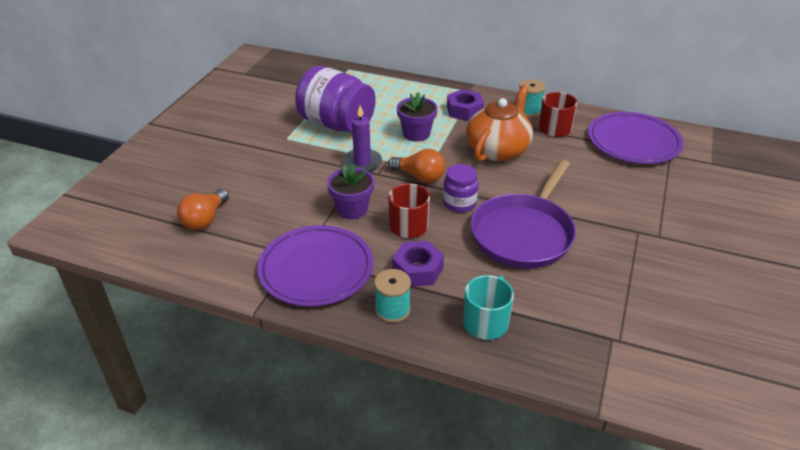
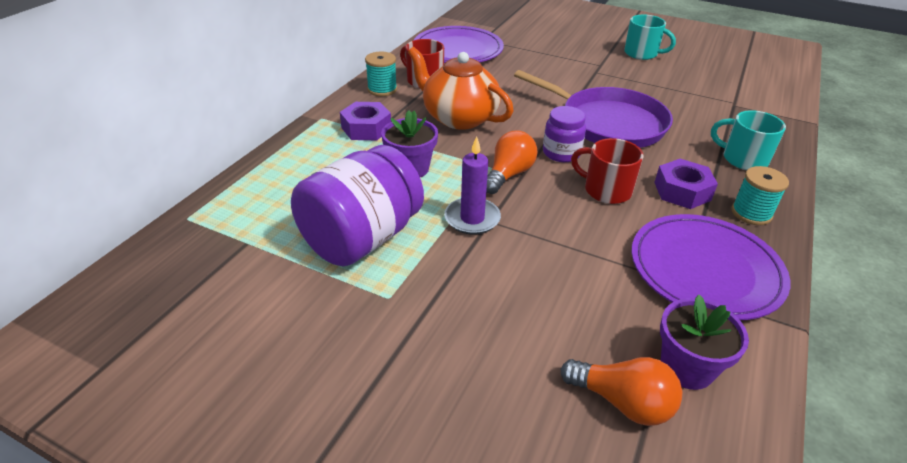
camera: 85 degrees left, 0 degrees up
purple flower pot [327,164,374,219] -> purple flower pot moved to [660,295,749,390]
none -> turquoise mug [624,15,676,60]

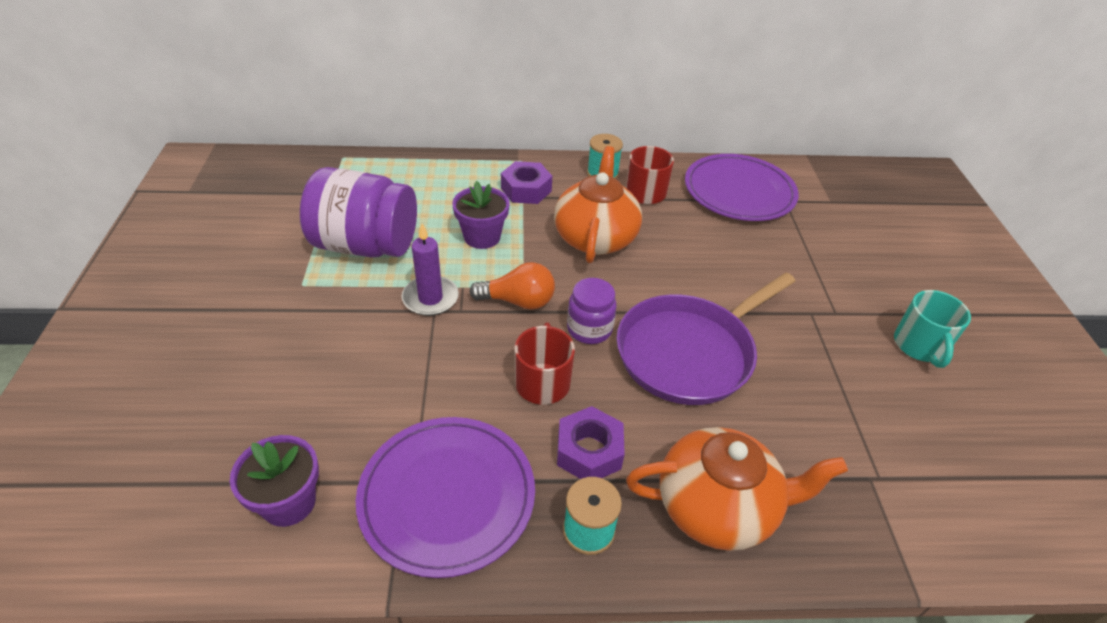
camera: 60 degrees right, 5 degrees up
purple pan [514,70,673,148] -> purple pan turned 45 degrees clockwise [616,273,796,405]
orange light bulb [561,357,682,426] -> none
turquoise mug [711,110,786,170] -> orange teapot [626,427,848,551]

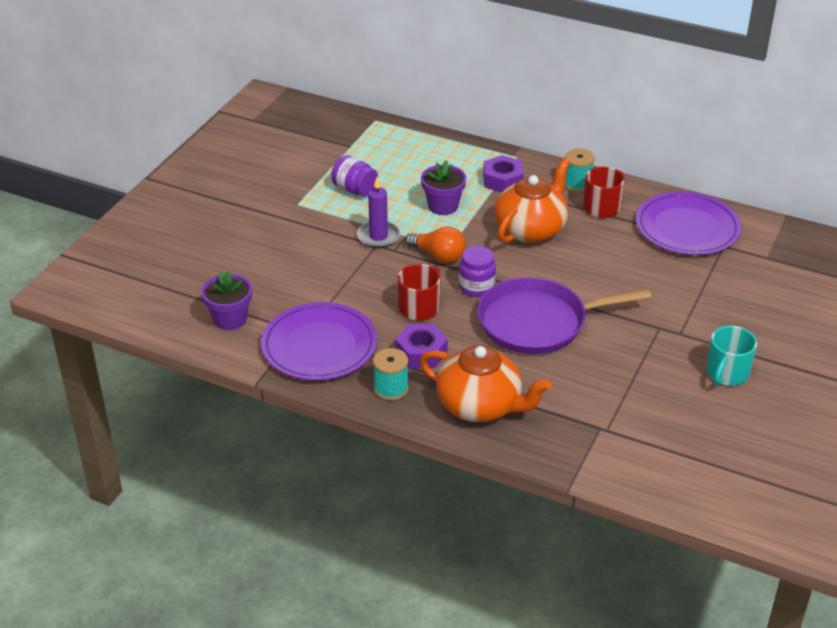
camera: 30 degrees right, 5 degrees down
purple jar [300,167,417,257] -> purple jar [331,155,378,196], size x0.53

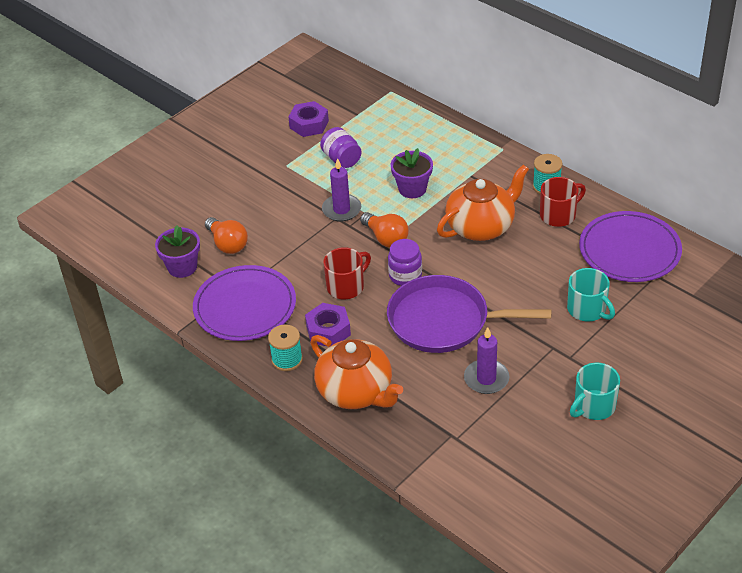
camera: 20 degrees right, 5 degrees up
purple nut [483,155,524,193] -> purple nut moved to [288,101,329,137]
none -> orange light bulb [205,217,248,254]
none -> purple candle [464,327,509,394]
none -> turquoise mug [567,268,615,322]

